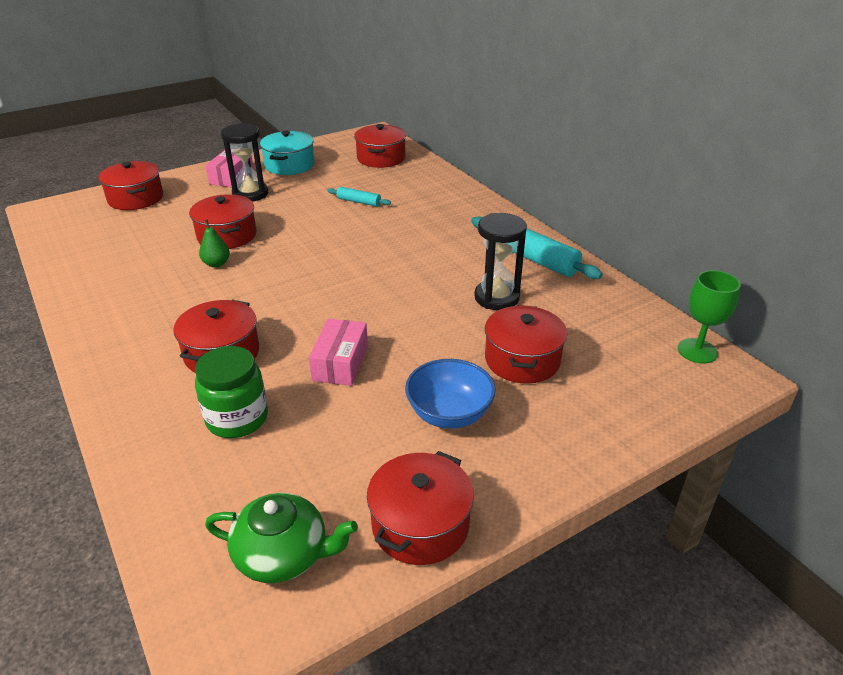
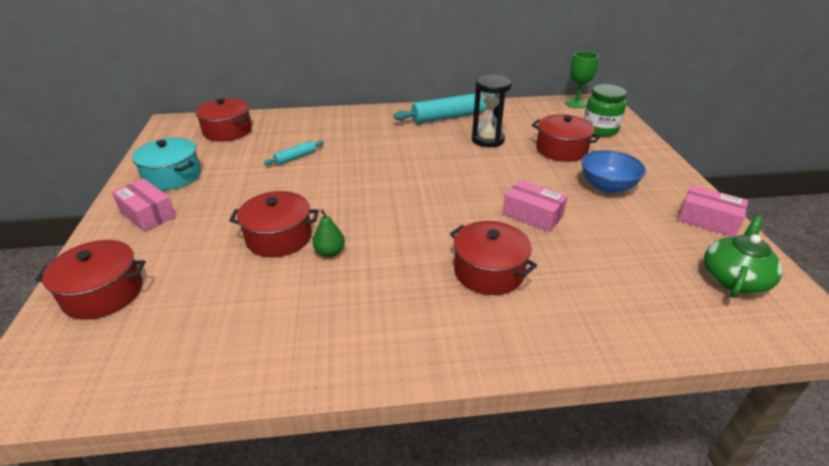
camera: 65 degrees left, 0 degrees up
green jar [195,346,268,438] -> green jar moved to [584,84,627,137]
black hourglass [221,123,268,202] -> none
red pot [367,451,474,565] -> pink box [678,185,748,237]

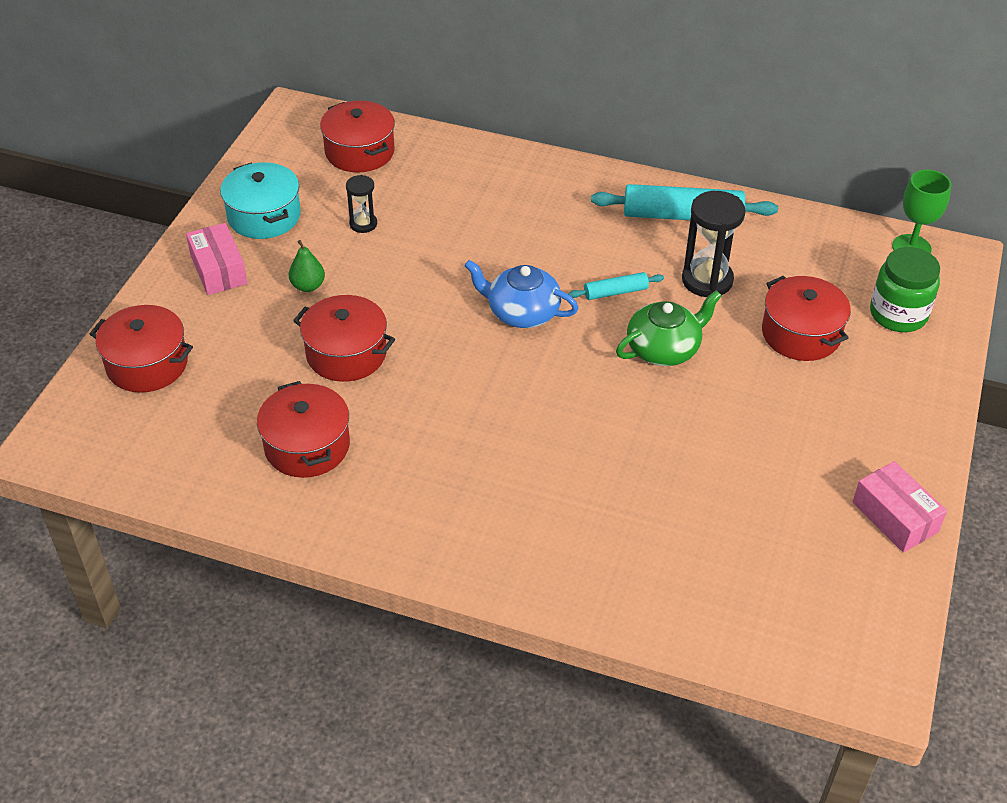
camera: 25 degrees right, 10 degrees up
turquoise rolling pin [264,141,324,165] -> turquoise rolling pin moved to [568,272,664,300]
green pear [313,209,345,257] -> green pear moved to [289,240,325,292]
red pot [450,221,537,295] -> red pot moved to [257,381,350,478]
pink box [502,180,568,232] -> none
blue bowl [581,150,646,193] -> none
green teapot [704,216,783,297] -> green teapot moved to [616,290,722,366]
none -> black hourglass [346,175,377,233]
none -> blue teapot [464,260,578,328]

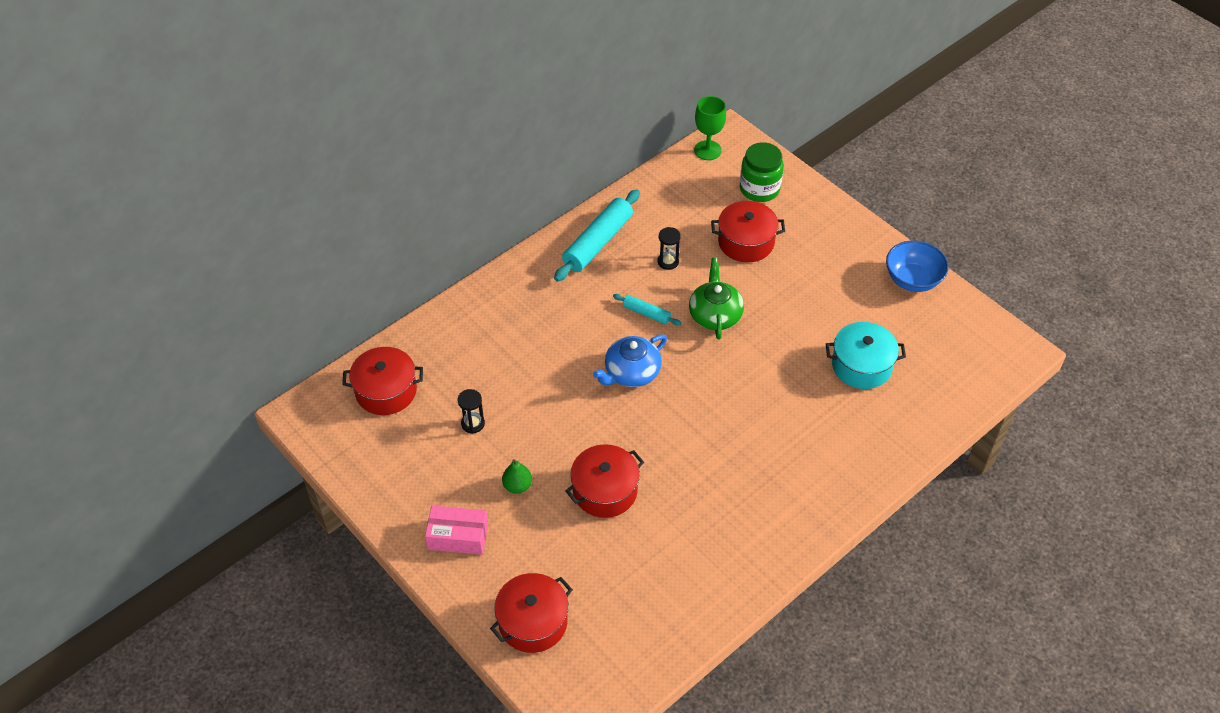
camera: 60 degrees left, 5 degrees up
turquoise pot [220,162,301,239] -> turquoise pot moved to [826,322,906,389]
red pot [257,381,350,478] -> none
turquoise rolling pin [568,272,664,300] -> turquoise rolling pin turned 75 degrees counterclockwise [613,294,681,325]
black hourglass [682,191,746,297] -> black hourglass [658,227,681,270], size x0.56
pink box [853,461,947,553] -> blue bowl [886,241,949,292]

